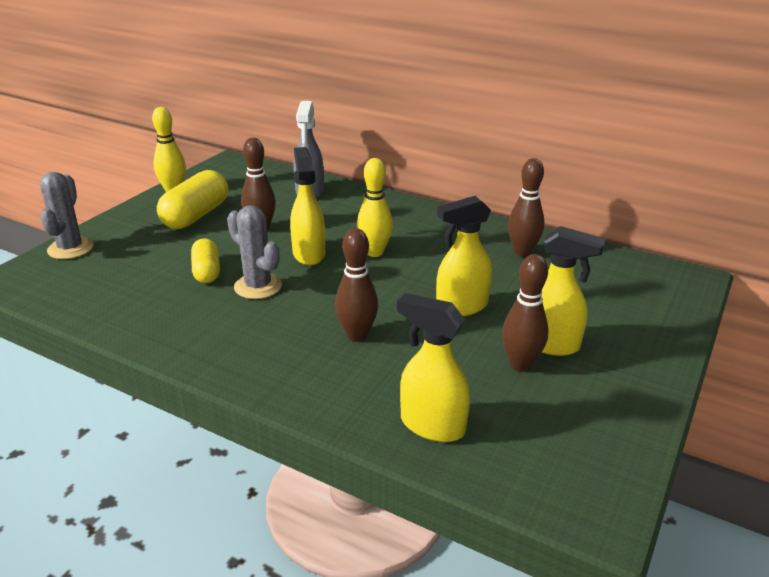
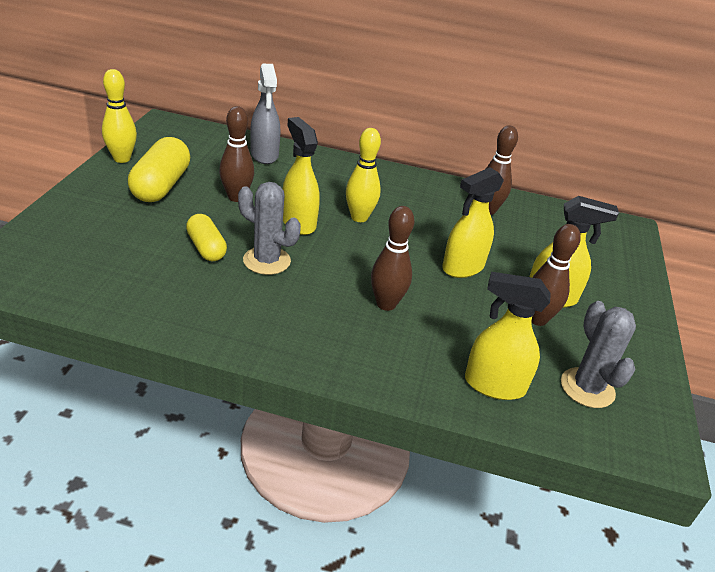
camera: 20 degrees left, 5 degrees up
grey cactus [40,172,94,259] -> grey cactus moved to [561,301,636,408]

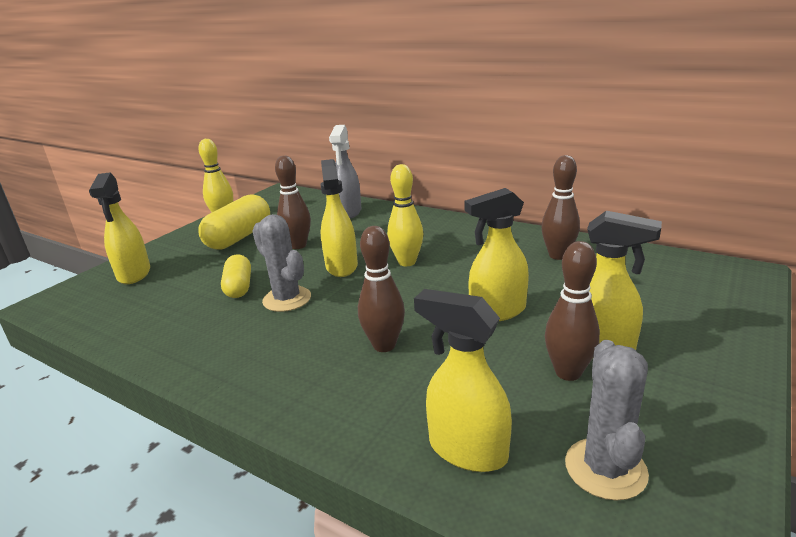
camera: 25 degrees right, 10 degrees down
none -> yellow spray bottle [89,172,150,284]

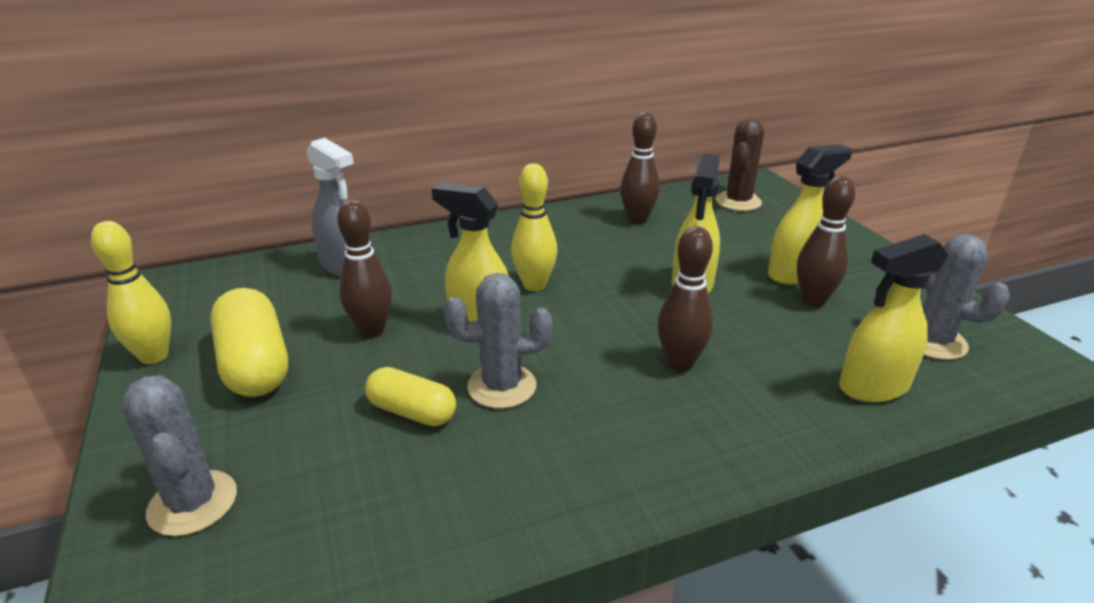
camera: 55 degrees left, 5 degrees up
yellow spray bottle [89,172,150,284] -> grey cactus [121,375,237,536]
none -> brown cactus [716,118,764,211]

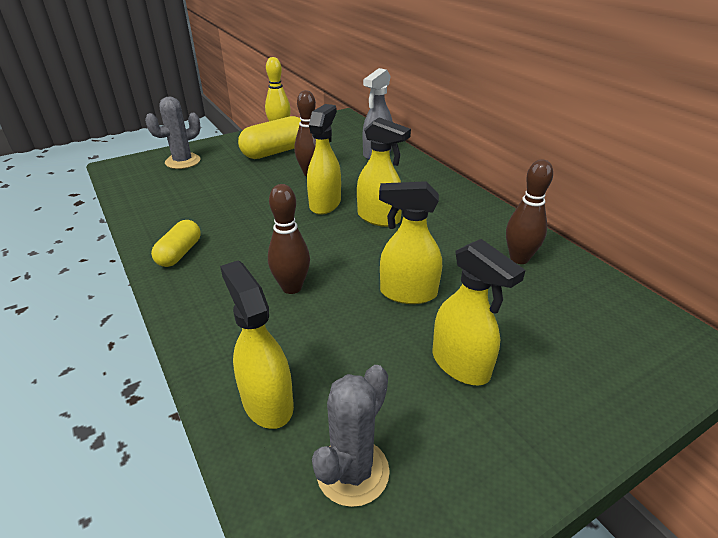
camera: 80 degrees right, 5 degrees up
yellow capsule [365,367,456,426] -> yellow capsule moved to [151,220,201,267]
grey cactus [444,273,552,409] -> none
yellow bowling pin [511,164,557,291] -> yellow spray bottle [357,117,411,227]
brown cactus [716,118,764,211] -> none
brown bowling pin [797,176,856,307] -> none

